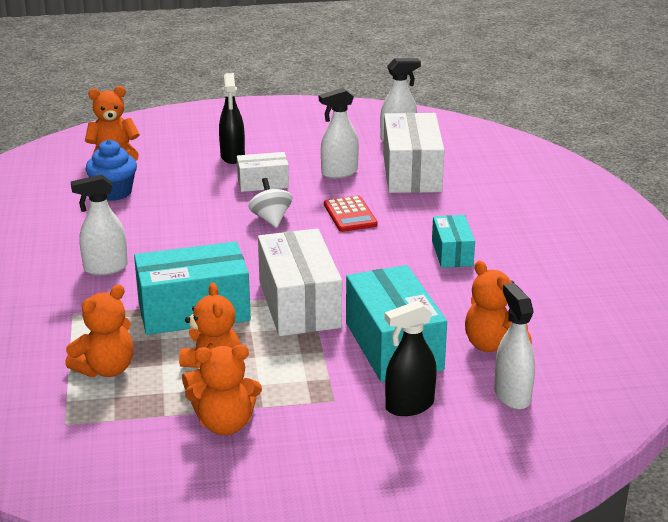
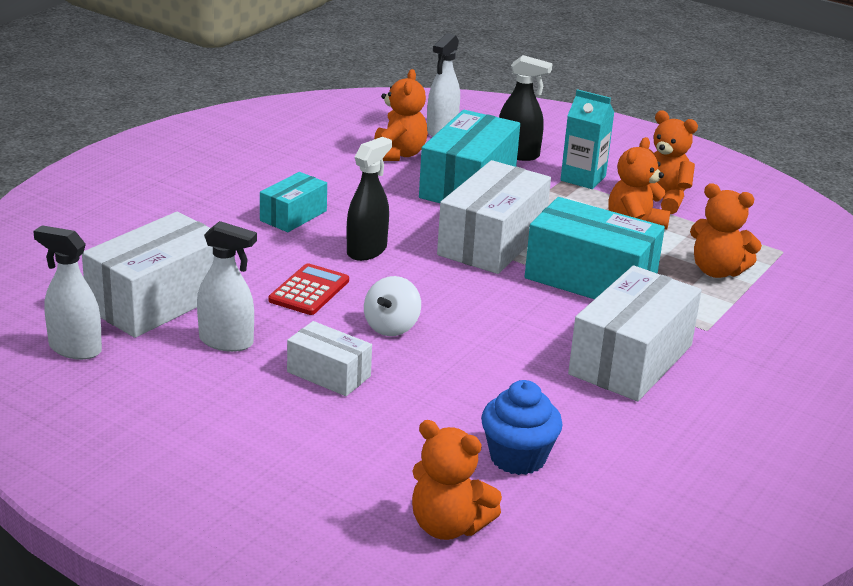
camera: 140 degrees left, 0 degrees up
orange teddy bear [65,285,134,377] -> orange teddy bear turned 150 degrees counterclockwise [690,183,762,278]
white spray bottle [71,174,128,275] -> white box [568,266,702,401]
black spray bottle [219,73,245,164] -> black spray bottle moved to [347,137,392,261]
none -> turquoise carton [561,89,614,189]

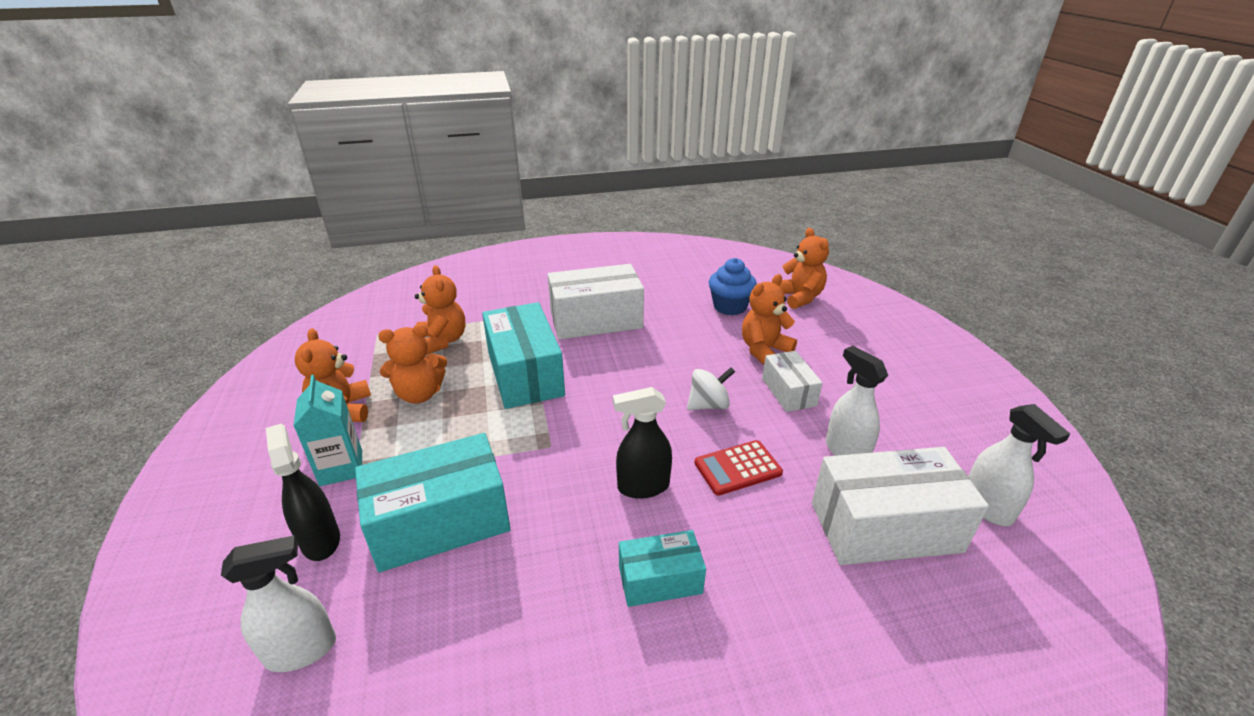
camera: 135 degrees left, 5 degrees up
orange teddy bear [374,69,428,161] -> orange teddy bear moved to [742,274,797,365]
white box [437,160,551,274] -> none

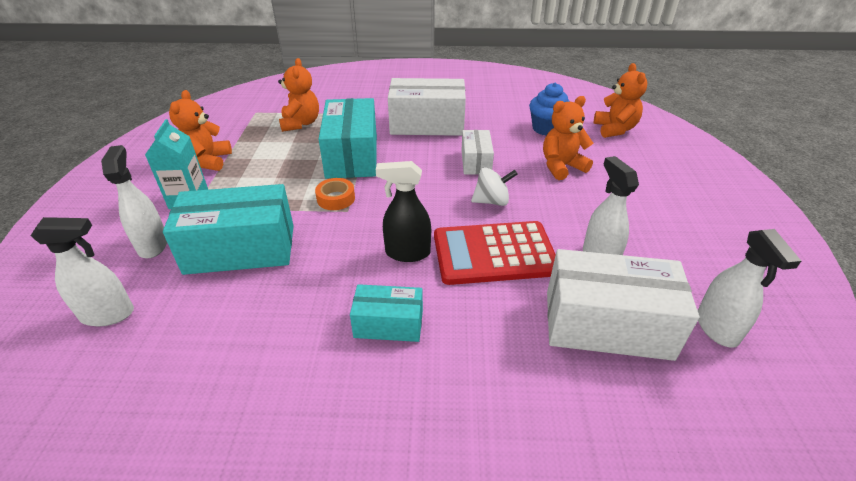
camera: 15 degrees right, 5 degrees up
black spray bottle [266,424,340,561] -> white spray bottle [101,145,167,258]
orange teddy bear [378,324,447,404] -> none
red calculator [695,440,783,496] -> red calculator [434,221,556,285], size x1.71
white box [762,351,823,412] -> white box moved to [461,130,494,175]
none -> orange tape [315,178,355,210]

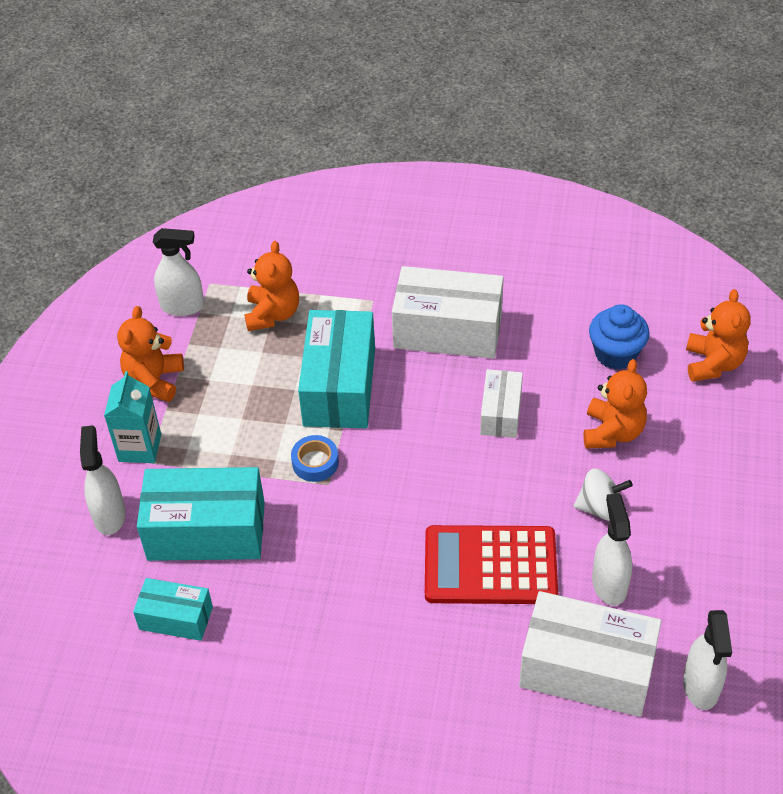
camera: 10 degrees right, 10 degrees up
white spray bottle [31,217,134,326] -> white spray bottle moved to [153,228,204,316]
orange tape [315,178,355,210] -> blue tape [291,435,339,482]
turquoise box [350,284,423,342] -> turquoise box moved to [133,578,213,641]
black spray bottle [376,161,431,262] -> none
white spinning top [471,167,517,206] -> white spinning top moved to [574,469,633,521]
orange teddy bear [543,96,593,180] -> orange teddy bear turned 120 degrees clockwise [583,359,647,449]

